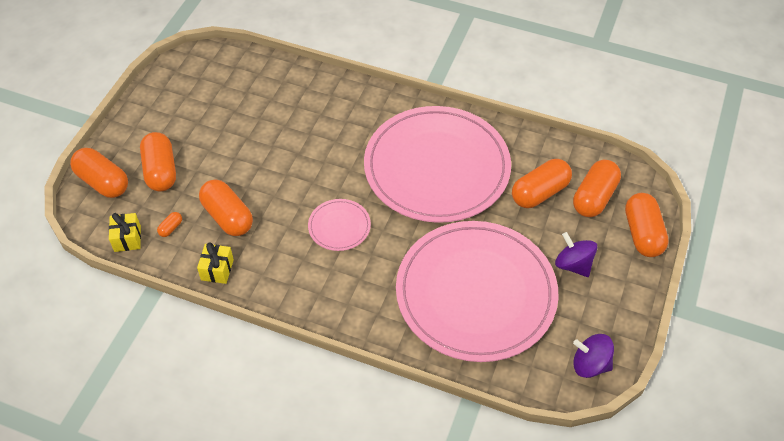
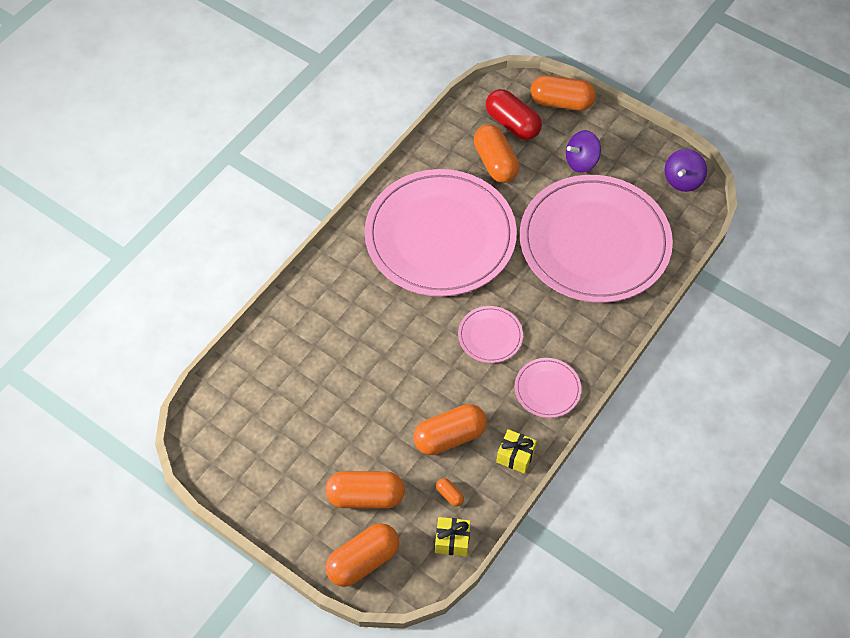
camera: 75 degrees left, 5 degrees up
orange capsule [573,160,621,217] -> red capsule [486,89,542,140]
none -> pink plate [515,358,581,418]

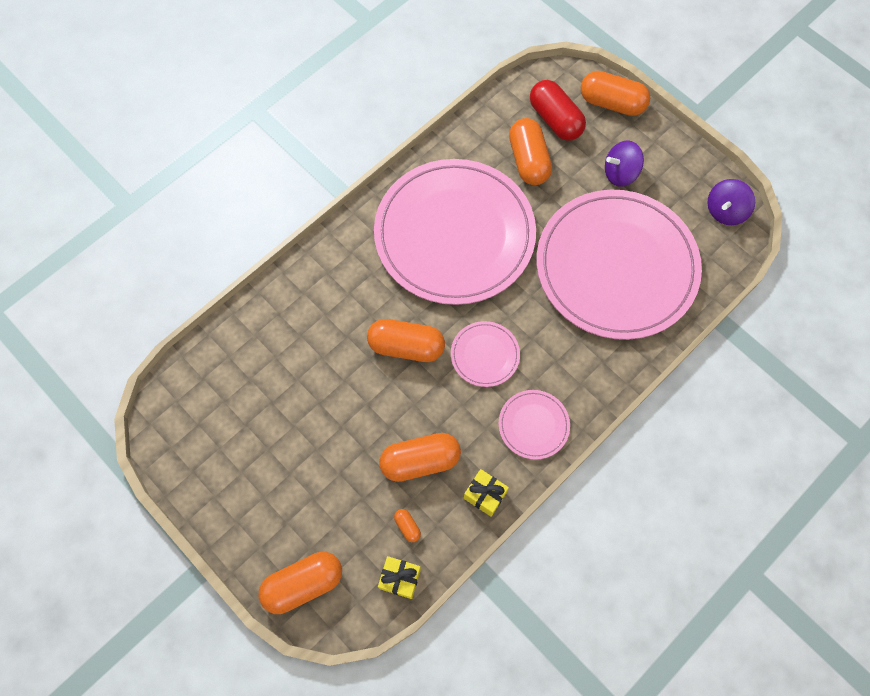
camera: 10 degrees right, 10 degrees up
orange capsule [325,471,405,509] -> orange capsule moved to [367,319,445,362]

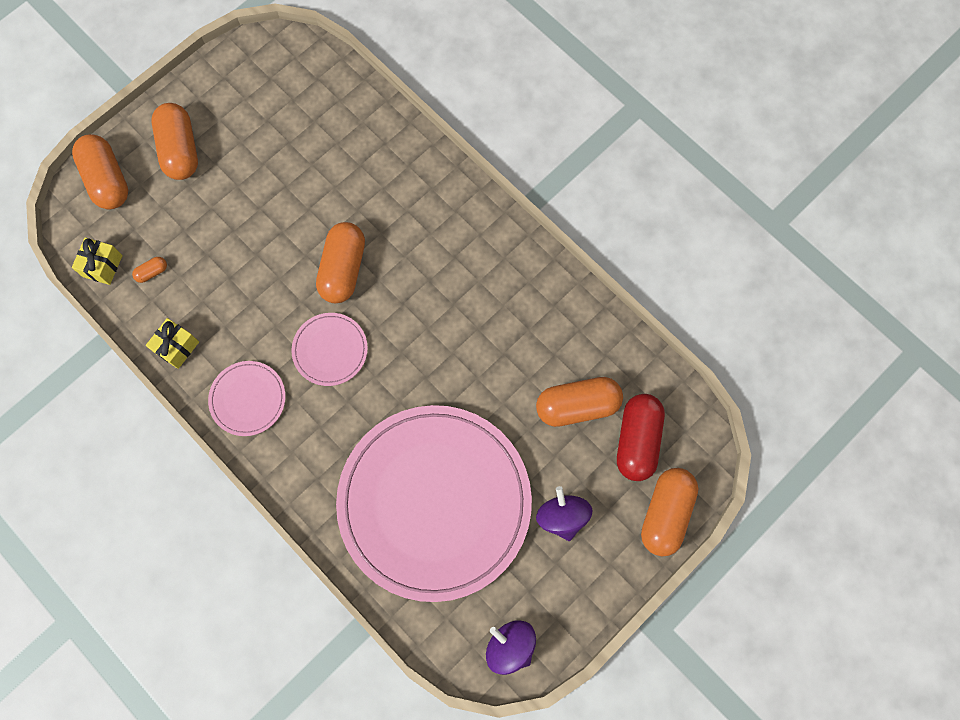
camera: 90 degrees right, 5 degrees up
pink plate [374,159,536,305] -> none
orange capsule [379,433,461,482] -> orange capsule moved to [152,103,198,180]
red capsule [530,80,586,141] -> red capsule turned 45 degrees counterclockwise [617,394,665,481]

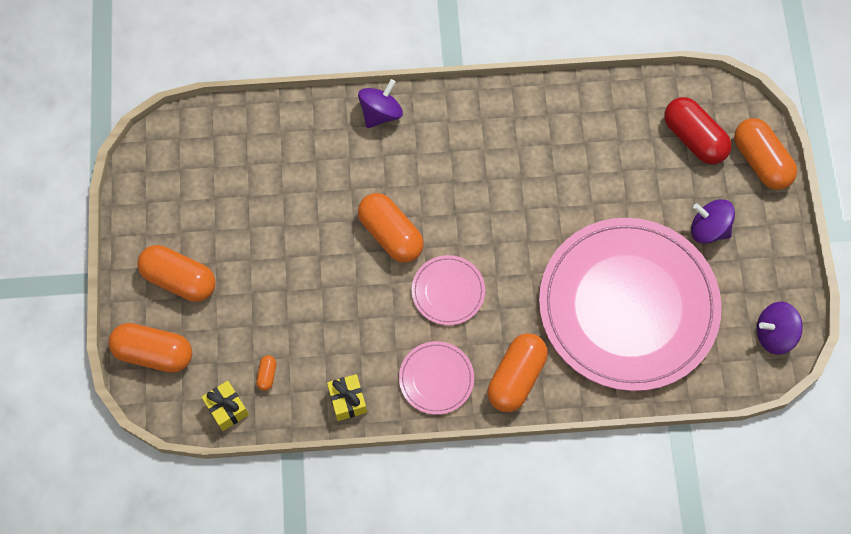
camera: 50 degrees left, 5 degrees down
orange capsule [536,377,623,427] -> orange capsule moved to [487,333,548,412]
none -> purple spinning top [358,79,403,128]

